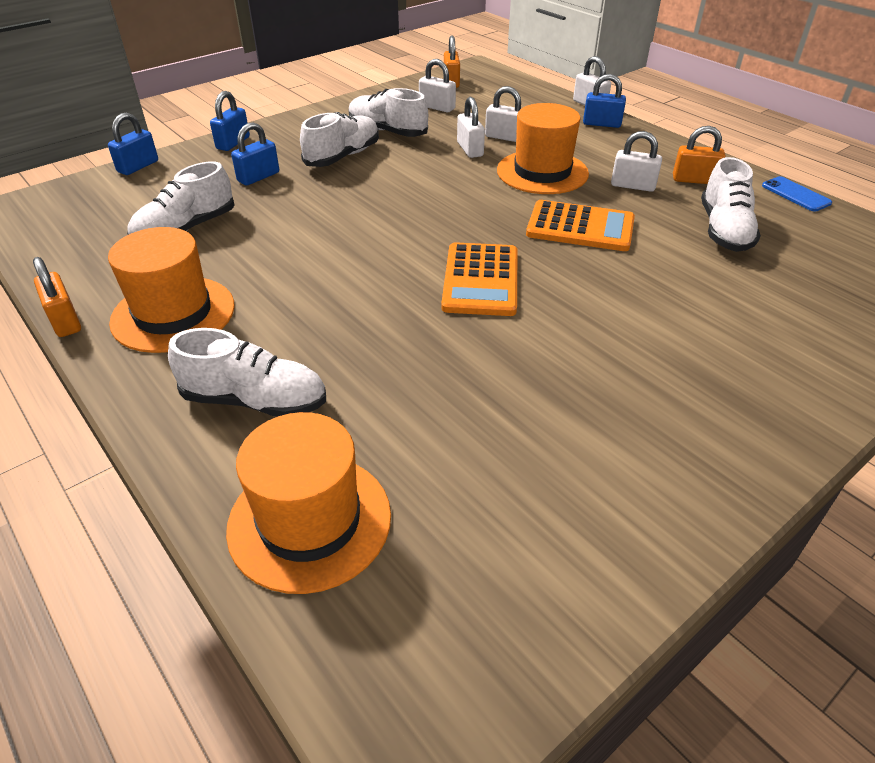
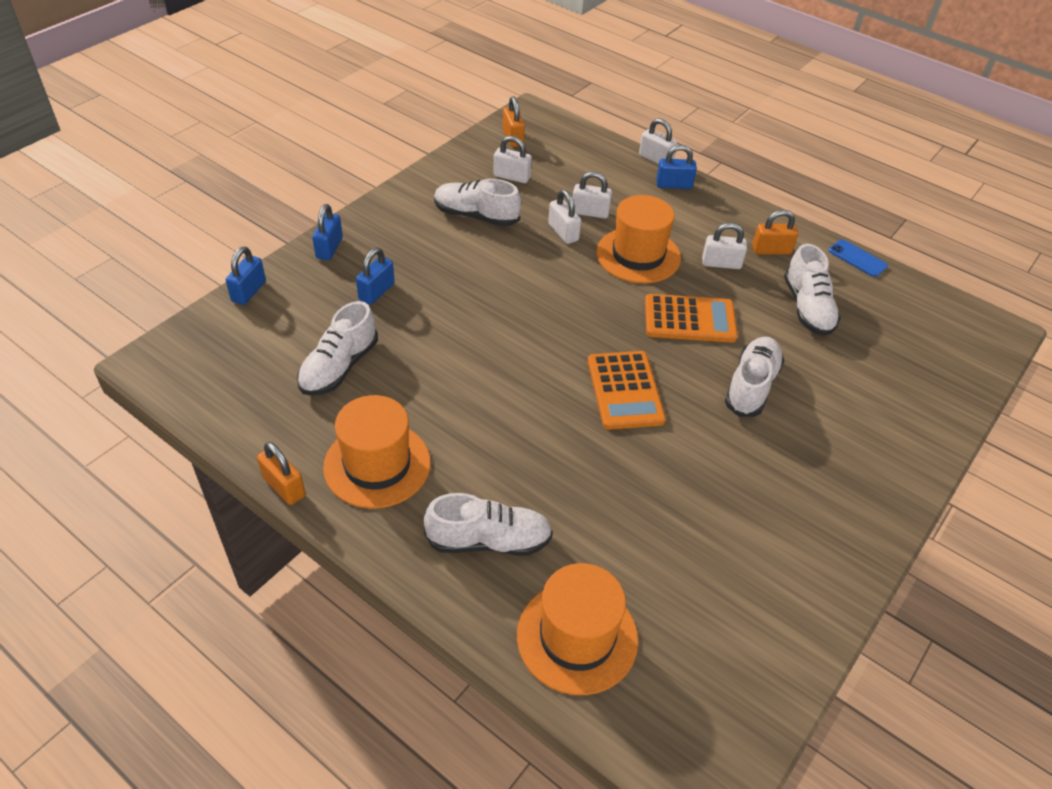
camera: 15 degrees left, 5 degrees up
white shoe [300,112,379,167] -> white shoe moved to [725,337,784,417]

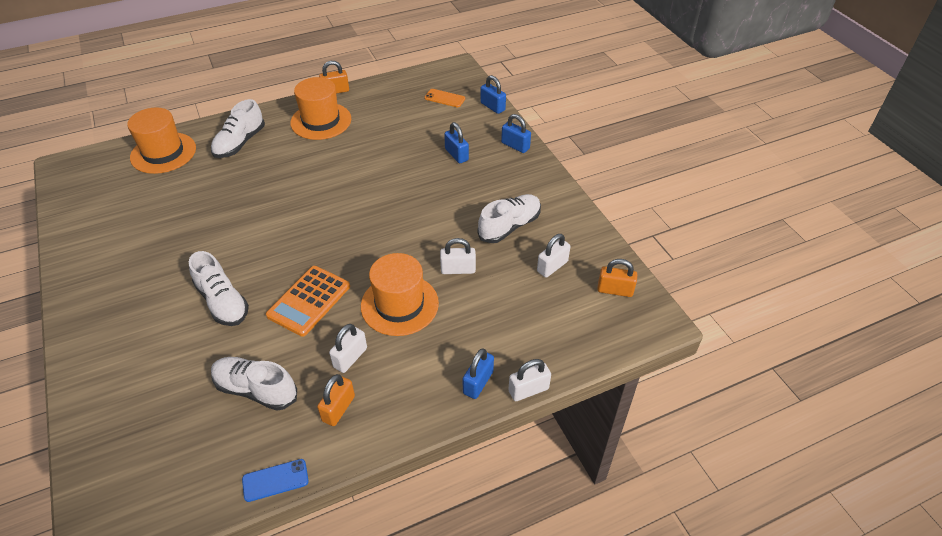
camera: 120 degrees right, 0 degrees up
white shoe [297,301,378,396] -> none
white padlock [573,172,612,219] -> none
orange calculator [588,351,666,430] -> none
none -> orange phone [424,89,465,107]

